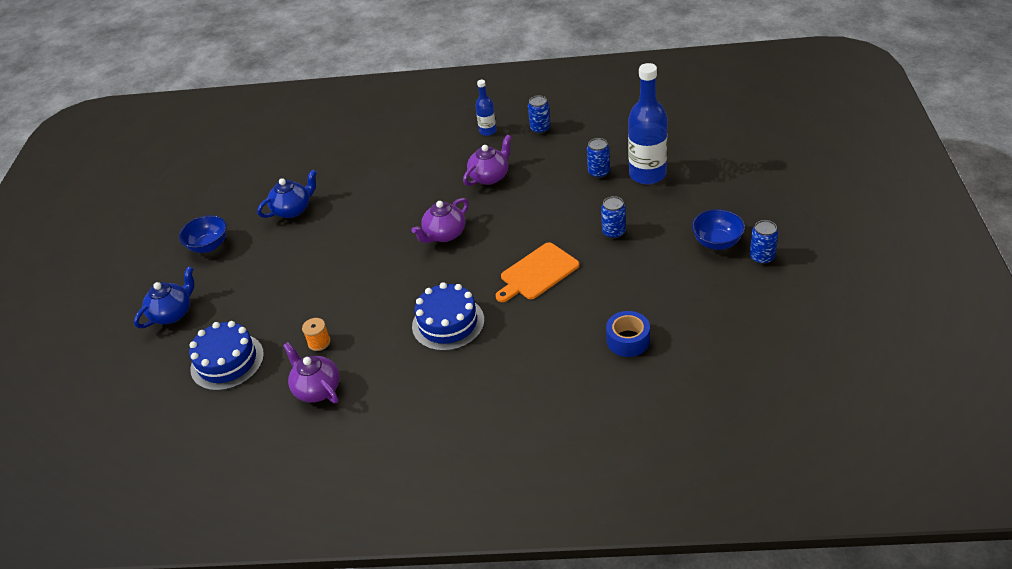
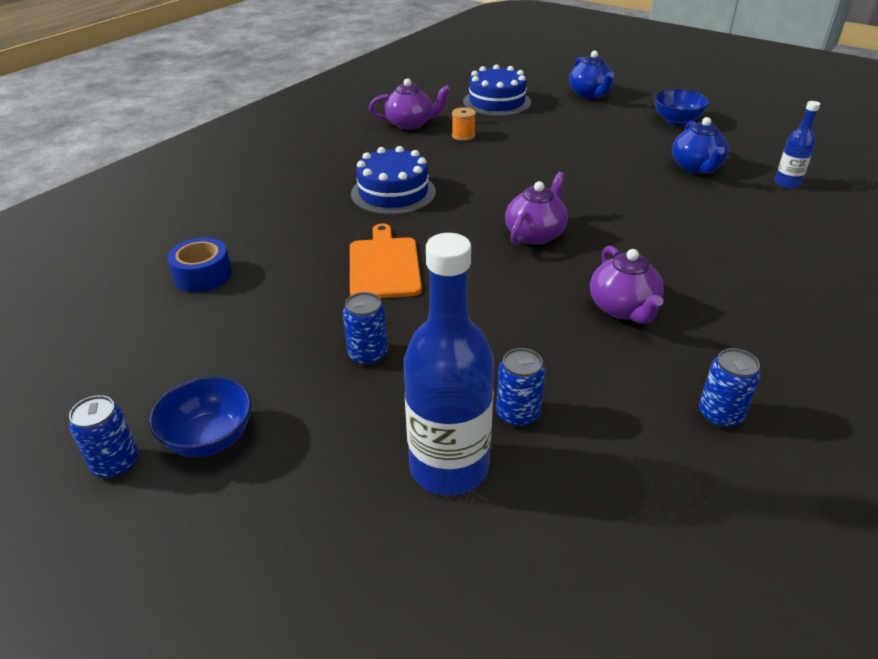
camera: 120 degrees right, 5 degrees down
purple teapot [411,198,469,243] -> purple teapot turned 45 degrees clockwise [505,172,568,245]
blue bottle [475,80,497,136] -> blue bottle moved to [775,101,820,189]

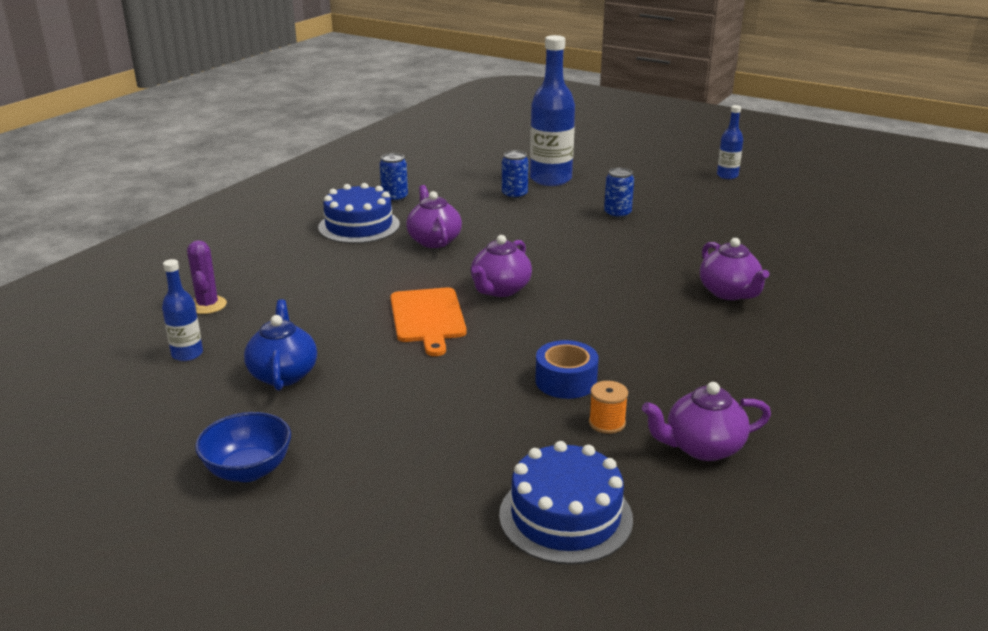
camera: 175 degrees right, 10 degrees down
blue can [69,395,139,479] -> blue bottle [717,105,743,179]
blue bowl [149,376,252,457] -> none
blue tape [167,237,232,292] -> blue tape moved to [535,340,598,399]
orange cutting board [350,223,422,298] -> orange cutting board moved to [390,287,467,356]
blue cake [351,146,436,215] -> blue cake moved to [318,183,400,244]
blue teapot [569,51,614,99] -> none
none -> purple cactus [187,240,227,314]
none -> purple teapot [700,238,769,300]

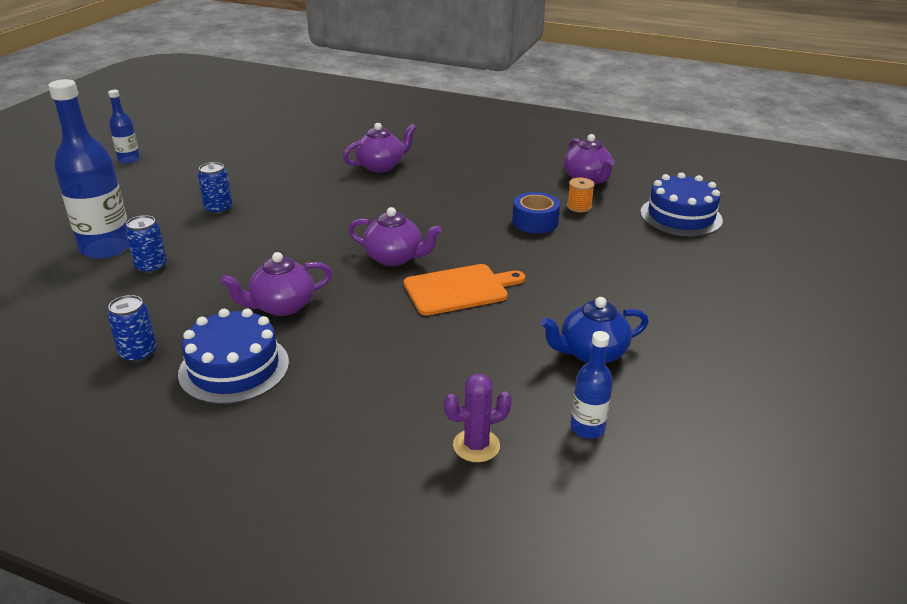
camera: 100 degrees left, 5 degrees up
blue bowl [195,412,291,482] -> none

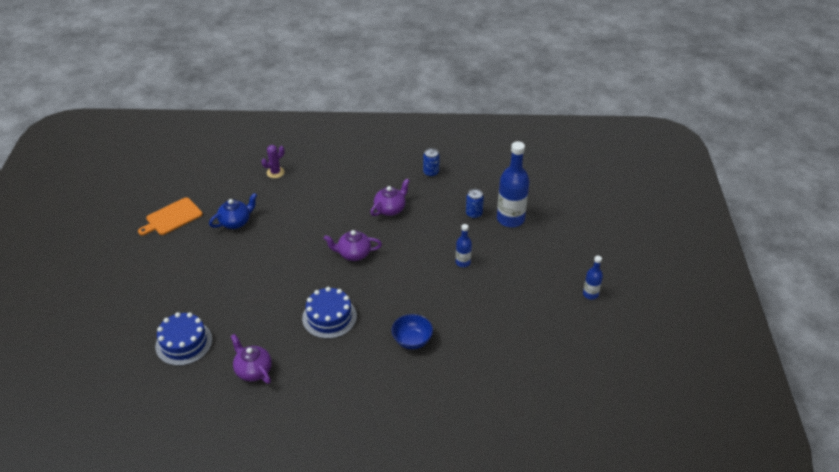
camera: 160 degrees right, 10 degrees up
blue cake [178,309,289,404] -> blue cake moved to [302,287,357,339]
blue can [198,162,232,214] -> none
purple teapot [343,123,416,172] -> blue bowl [392,314,433,349]
orange cutting board [404,264,525,316] -> orange cutting board moved to [138,197,203,235]
blue tape [512,192,560,234] -> none
orange spool [567,178,595,212] -> none
blue bottle [570,331,613,439] -> blue bottle moved to [456,224,472,267]

